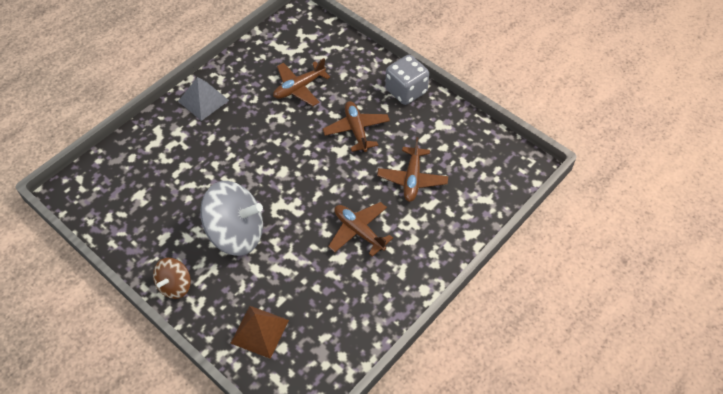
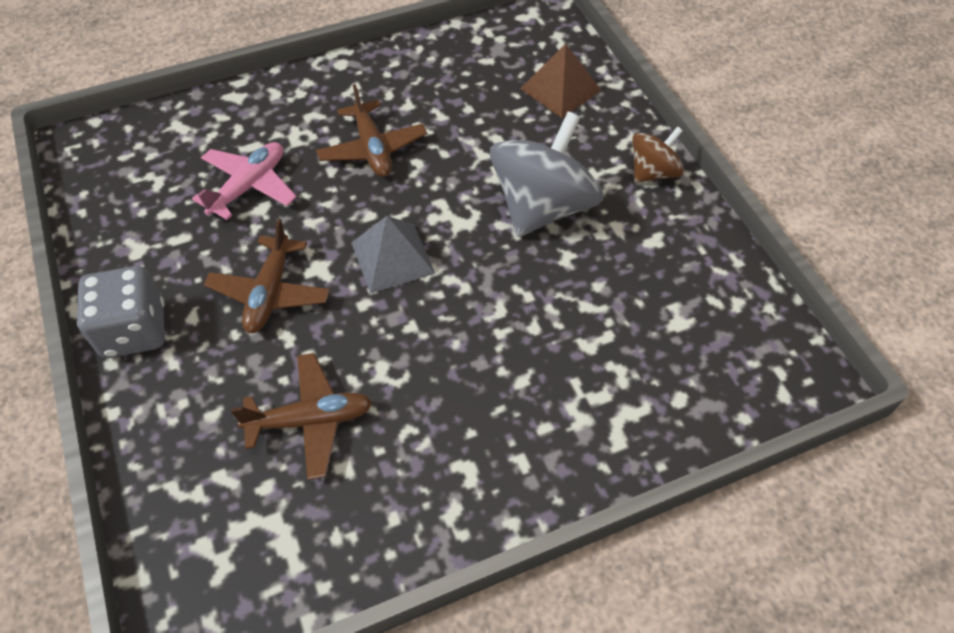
camera: 155 degrees left, 0 degrees up
grey pyramid [178,77,229,121] -> grey pyramid moved to [351,216,435,293]
grey spinning top [200,181,263,256] -> grey spinning top turned 90 degrees clockwise [490,111,604,237]
brown plane [377,137,448,202] -> pink plane [192,142,296,220]

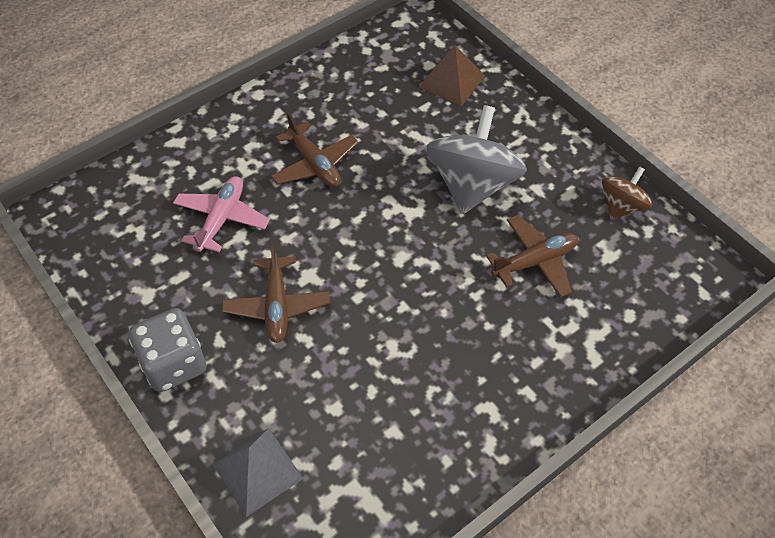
camera: 15 degrees left, 0 degrees up
brown plane [231,353,372,480] -> brown plane moved to [486,215,578,298]
grey pyramid [351,216,435,293] -> grey pyramid moved to [213,428,304,517]
brown spinning top [632,126,684,183] -> brown spinning top moved to [602,166,652,220]

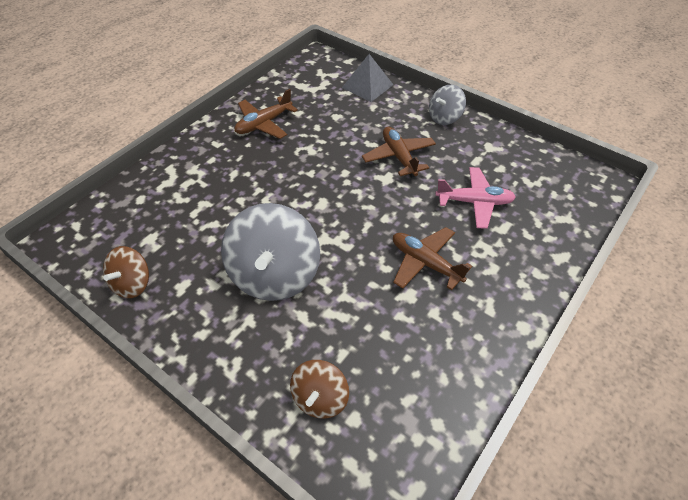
camera: 165 degrees right, 5 degrees down
grey dice [129,308,206,392] -> grey spinning top [429,85,466,125]
pink plane [173,176,270,252] -> pink plane turned 90 degrees counterclockwise [435,167,516,229]
brown pyramid [419,45,485,106] -> brown spinning top [290,360,349,419]
brown plane [486,215,578,298] -> brown plane moved to [234,89,298,139]

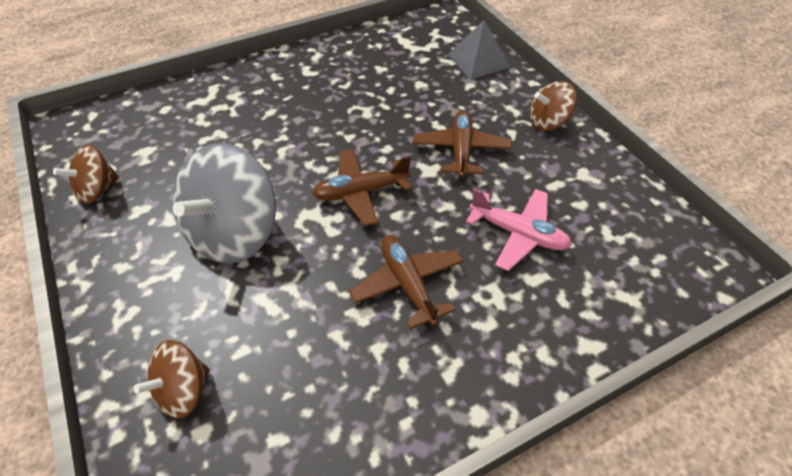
camera: 25 degrees right, 0 degrees up
brown plane [234,89,298,139] -> brown plane moved to [312,149,412,226]
grey spinning top [429,85,466,125] -> brown spinning top [530,81,577,131]

